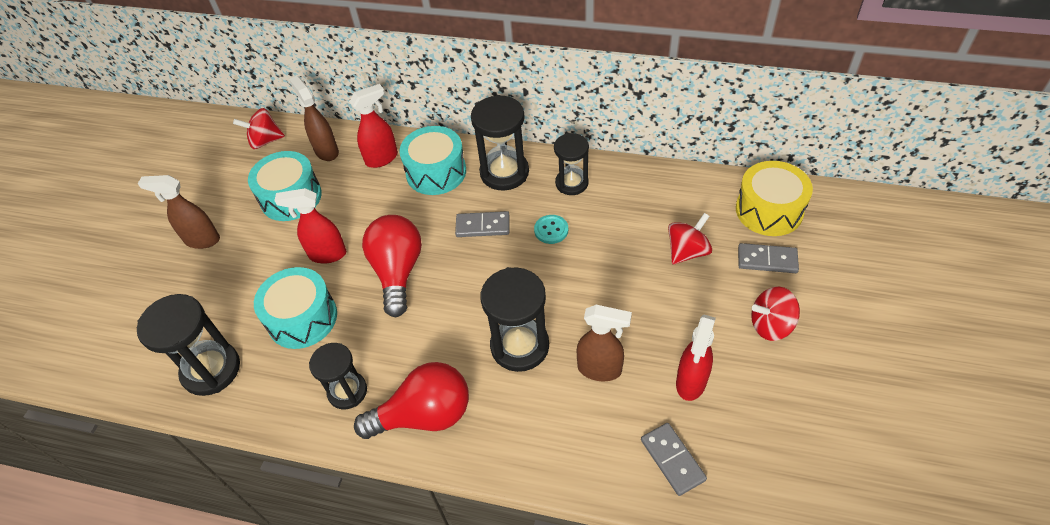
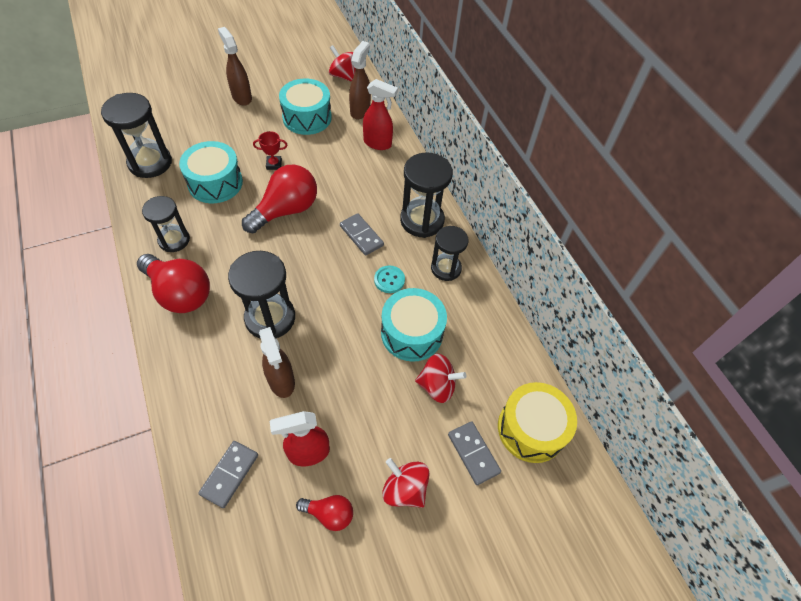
camera: 45 degrees right, 5 degrees up
red spray bottle [274,188,346,264] -> red trophy [253,131,287,170]
turquoise drum [399,126,466,195] -> turquoise drum moved to [381,288,447,362]
none -> red light bulb [296,495,353,531]

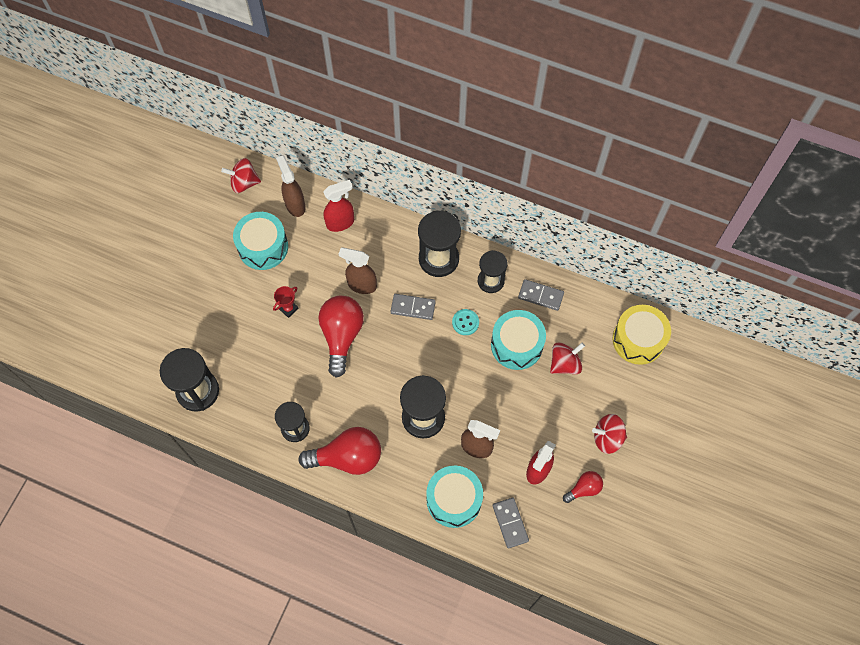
camera: 40 degrees left, 10 degrees up
turquoise drum [179,141,243,203] -> turquoise drum moved to [426,465,483,528]
brown spray bottle [218,27,252,106] -> brown spray bottle moved to [339,247,377,294]
grey domino [448,421,501,485] -> grey domino moved to [518,279,564,311]

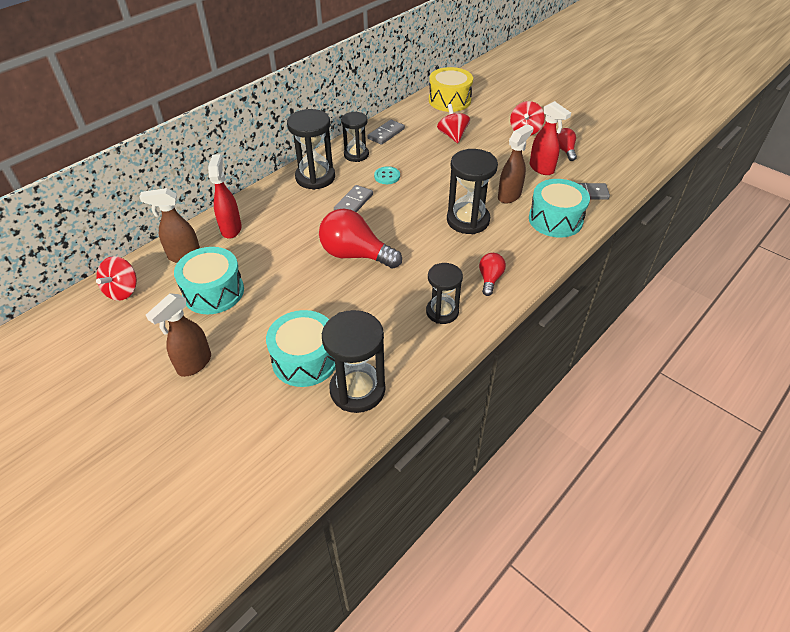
camera: 70 degrees left, 20 degrees down
red trophy [273,286,299,318] -> none
red light bulb [299,427,381,475] -> red light bulb [479,253,506,296], size x0.52
brown spray bottle [339,247,377,294] -> brown spray bottle moved to [146,293,211,377]
turquoise drum [491,310,546,370] -> turquoise drum moved to [266,310,336,387]

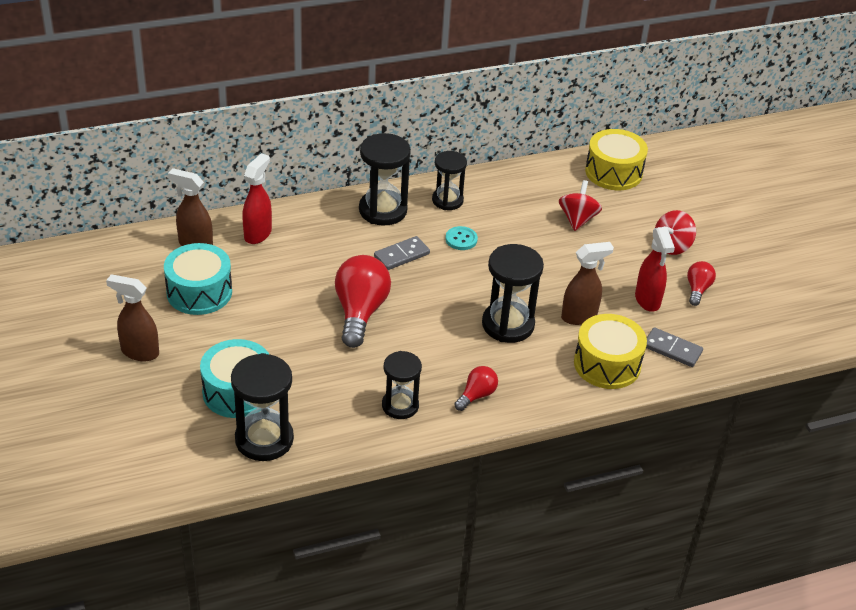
camera: 25 degrees right, 5 degrees down
red spinning top [96,256,137,301] -> none
brown spray bottle [146,293,211,377] -> brown spray bottle turned 45 degrees clockwise [106,274,159,361]
red light bulb [319,209,402,269] -> red light bulb turned 45 degrees clockwise [335,255,391,348]
grey domino [367,120,405,145] -> none
turquoise drum [529,179,590,238] -> yellow drum [574,314,647,389]

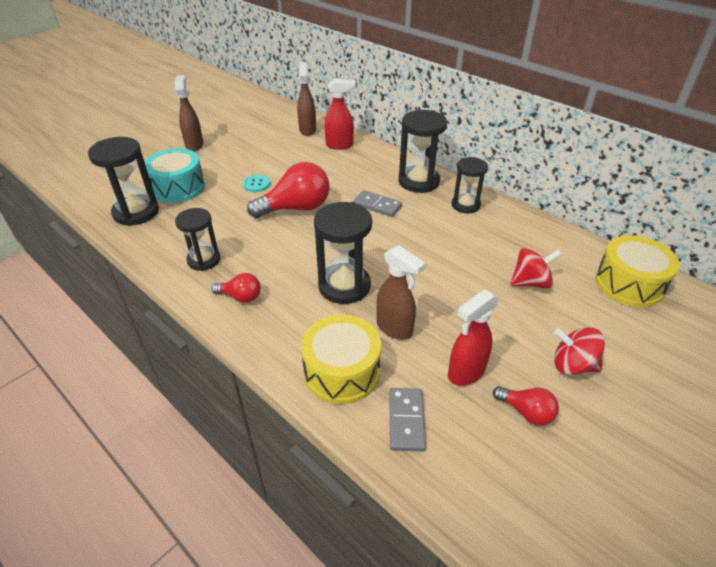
camera: 65 degrees right, 0 degrees up
turquoise drum [164,243,232,315] -> none
turquoise button [445,226,478,250] -> turquoise button moved to [243,175,270,192]
red light bulb [687,261,716,306] -> red light bulb turned 45 degrees clockwise [493,386,559,426]

